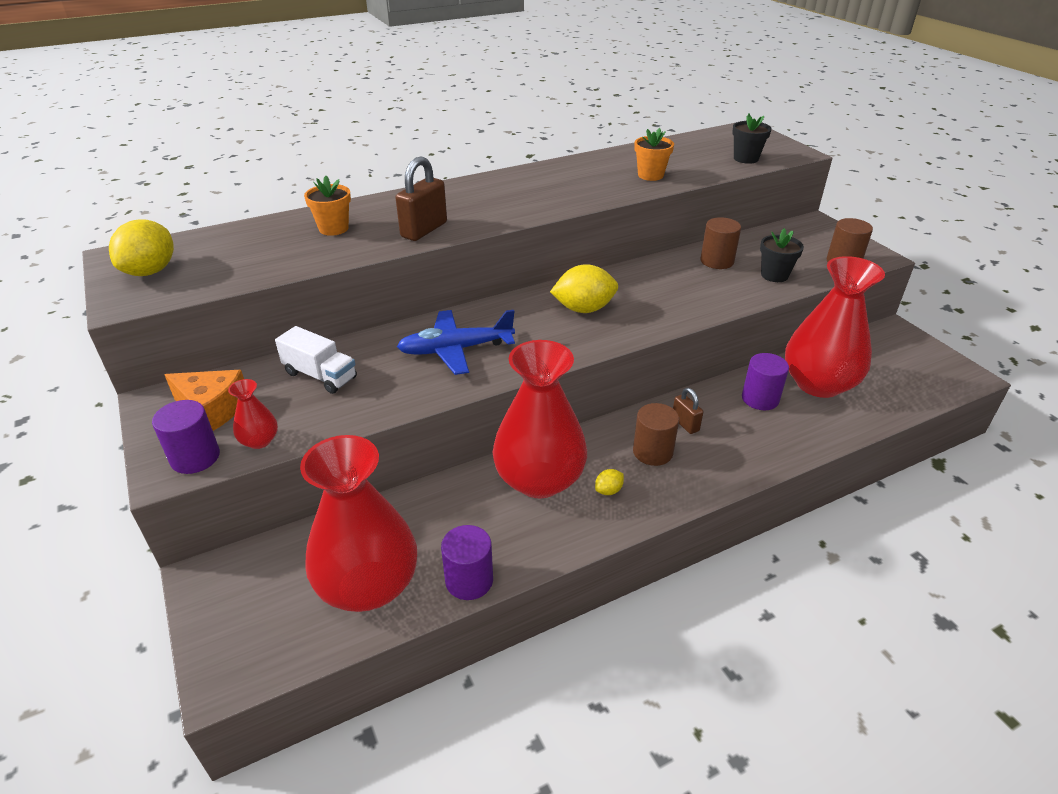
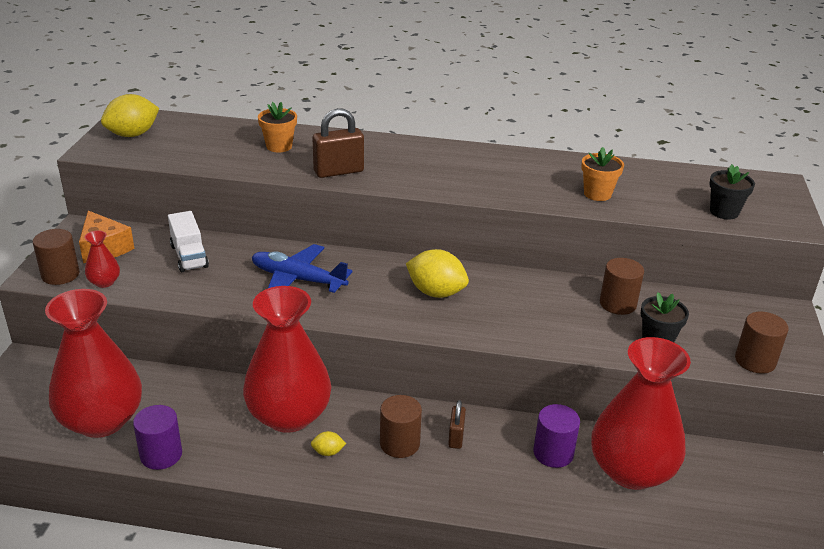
camera: 35 degrees right, 5 degrees down
purple cylinder [152,400,220,474] -> brown cylinder [33,229,80,285]

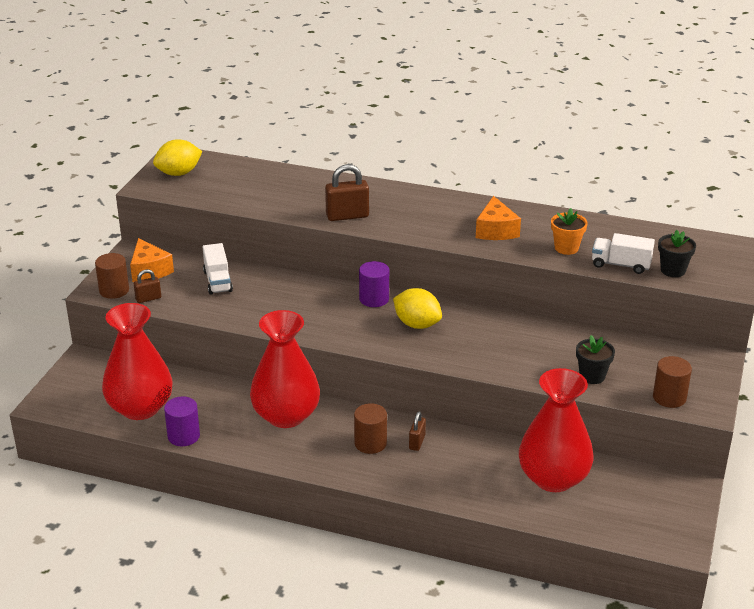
camera: 10 degrees right, 0 degrees up
red vase [84,230,120,288] -> brown padlock [134,269,161,303]
blue plane [252,244,353,293] -> none
orange flower pot [258,102,297,152] -> none
yellow lemon [311,431,346,456] -> none
purple cylinder [533,404,580,468] -> purple cylinder moved to [359,261,389,307]
brown cylinder [600,258,644,315] -> none
none -> orange cheese [476,196,521,240]
none -> white truck [592,233,655,274]

